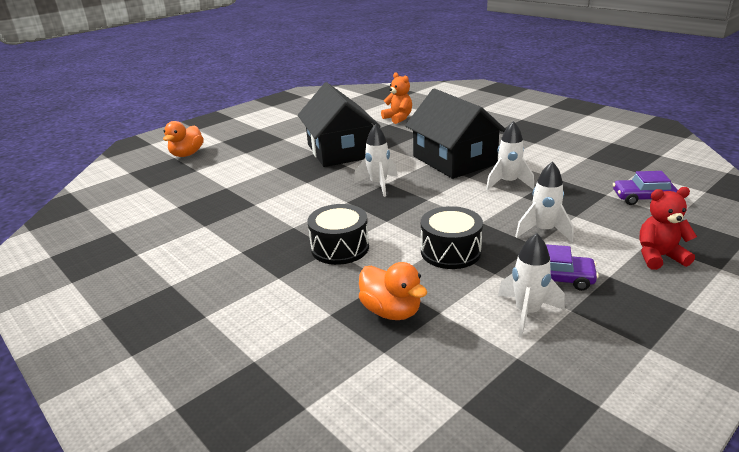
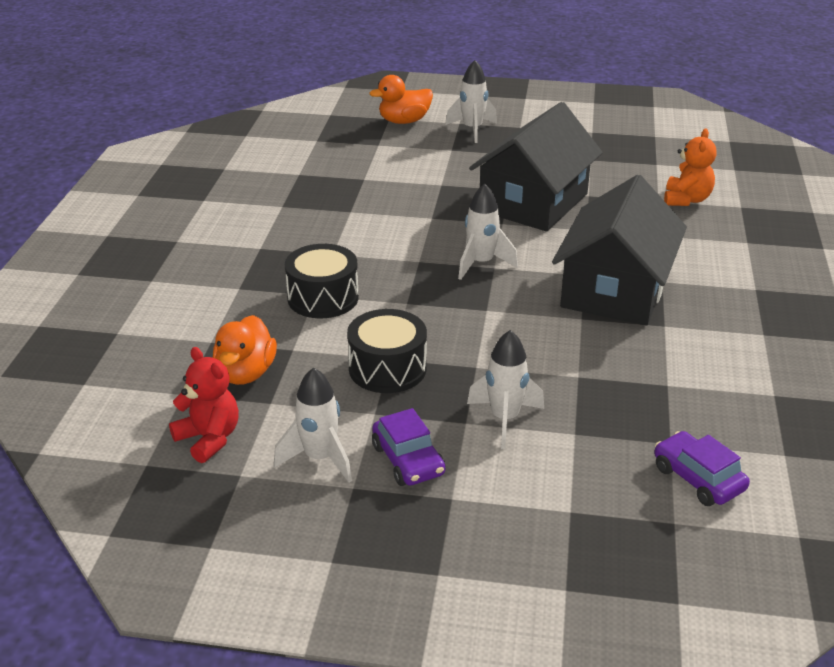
camera: 50 degrees right, 5 degrees up
white rocket [486,121,534,190] -> white rocket moved to [445,60,497,143]
red teddy bear [639,187,697,270] -> red teddy bear moved to [169,347,239,463]

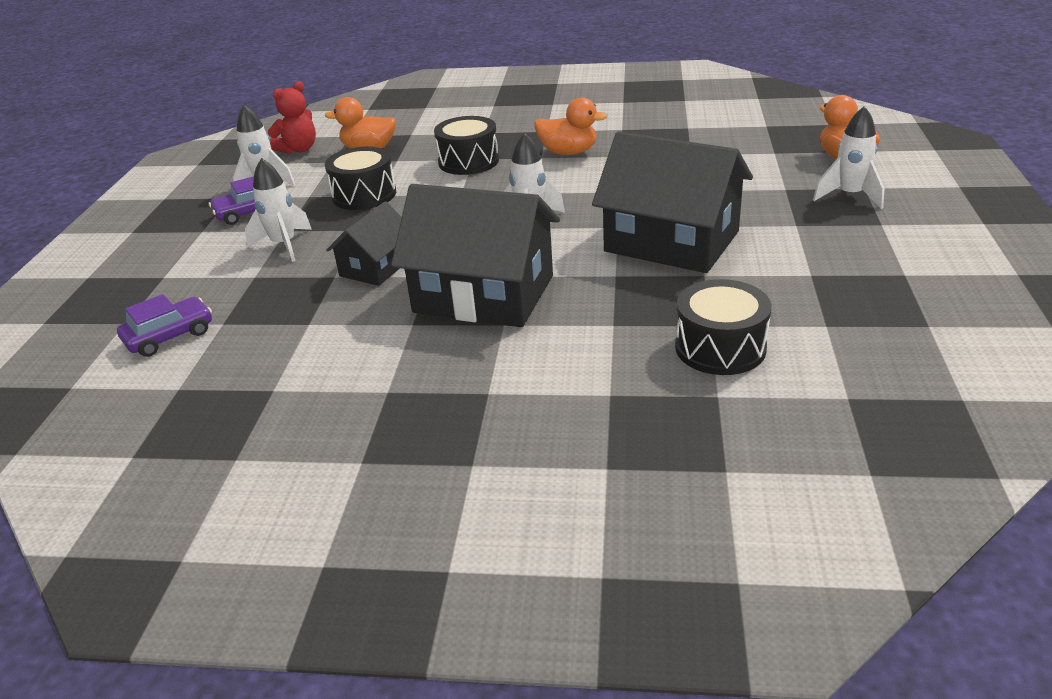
camera: 90 degrees right, 0 degrees up
orange teddy bear [664,129,717,206] -> black drum [675,279,771,375]
none -> black house [326,201,402,286]
none -> orange duck [534,97,608,155]

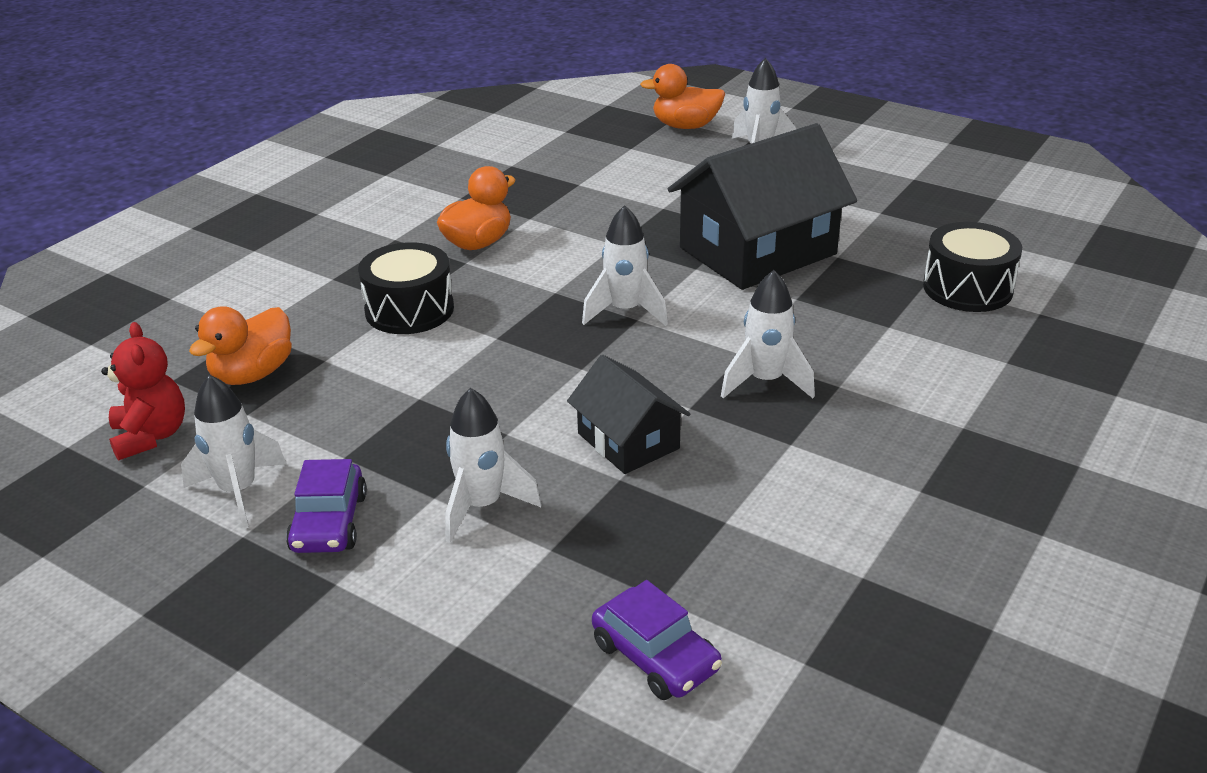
camera: 65 degrees left, 0 degrees up
purple car [117,294,212,357] -> purple car turned 150 degrees clockwise [592,580,722,700]
black drum [325,147,396,210] -> none
black house [391,184,560,327] -> white rocket [721,270,815,398]

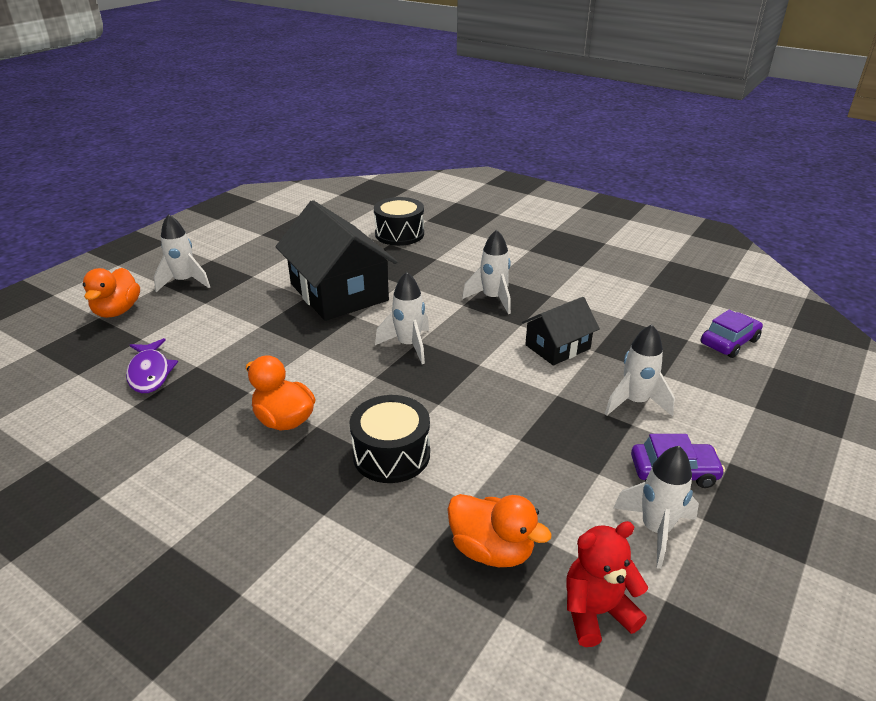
camera: 90 degrees left, 0 degrees up
none -> purple fish [126,338,178,393]

